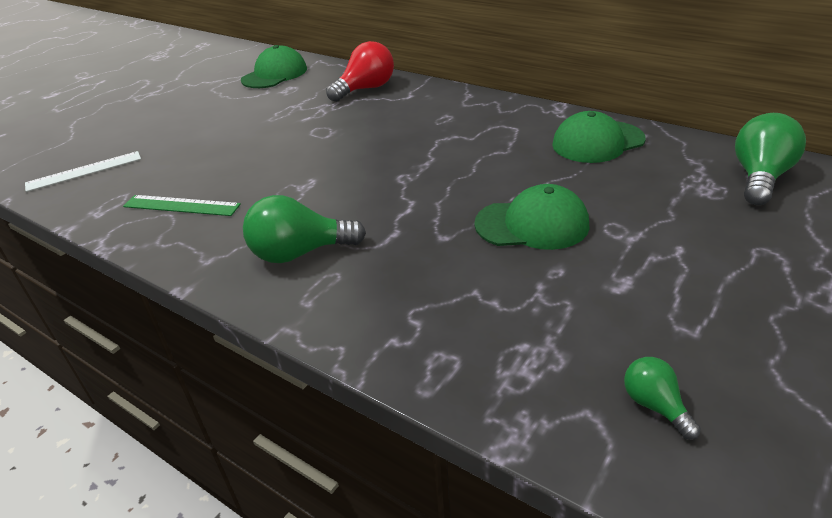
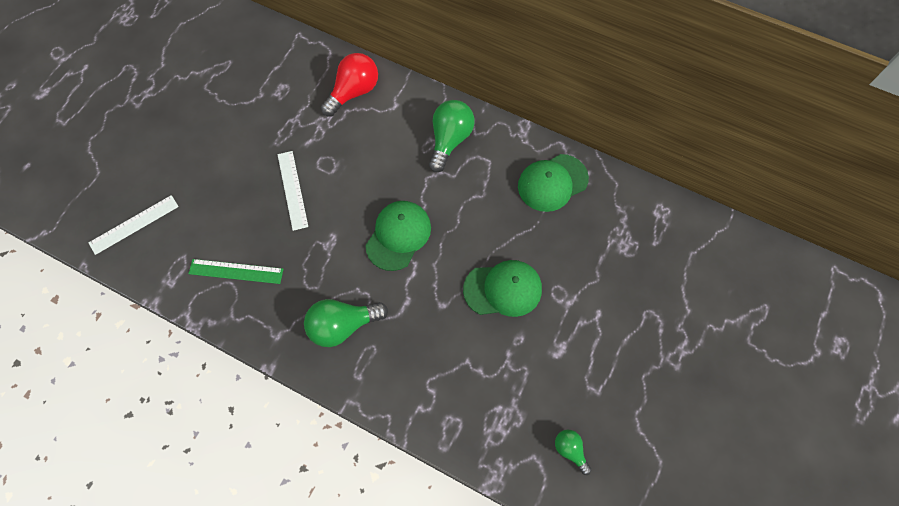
camera: 10 degrees left, 30 degrees up
green cap [241,45,307,88] -> green cap moved to [365,201,431,271]
green light bulb [735,113,806,205] -> green light bulb moved to [429,100,474,172]
none -> white ruler [278,151,308,231]

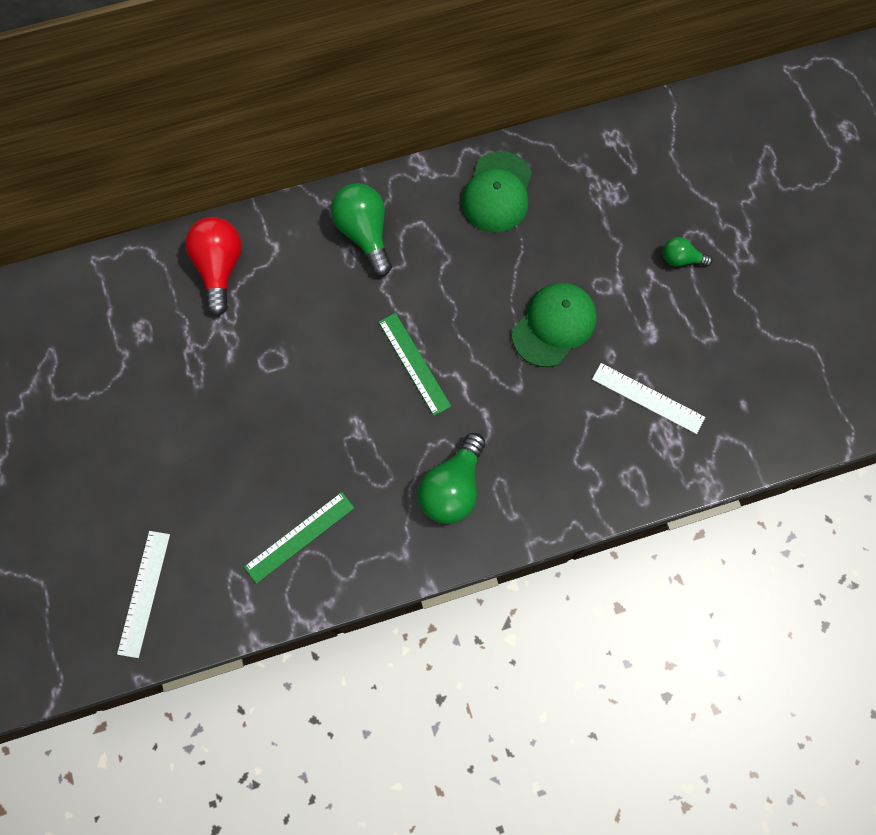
camera: 45 degrees left, 5 degrees up
white ruler [278,151,308,231] -> white ruler moved to [592,363,705,434]
green cap [365,201,431,271] -> green ruler [379,313,451,416]
green light bulb [555,430,592,475] -> green light bulb moved to [663,237,712,267]

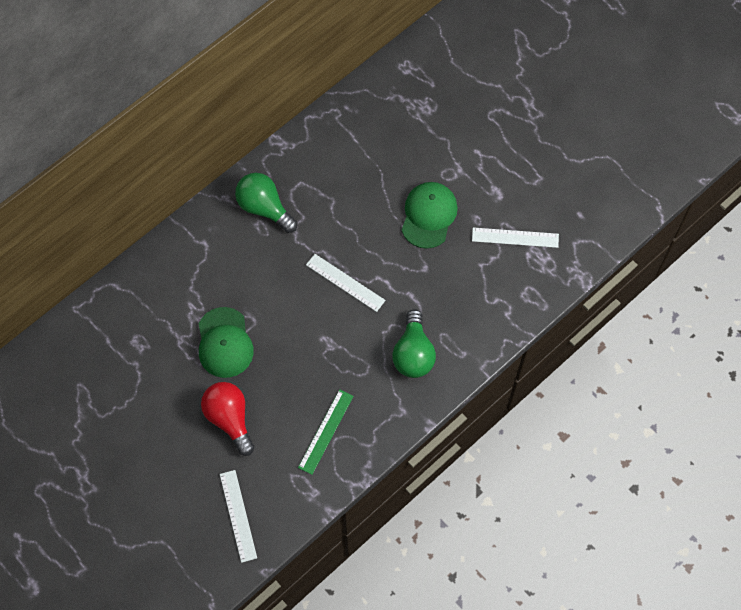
camera: 25 degrees left, 5 degrees down
red light bulb [186,217,242,316] -> red light bulb moved to [201,382,255,456]
green ruler [379,313,451,416] -> white ruler [306,254,386,312]
green cap [462,151,532,233] -> green cap moved to [199,307,254,378]
green light bulb [663,237,712,267] -> none

